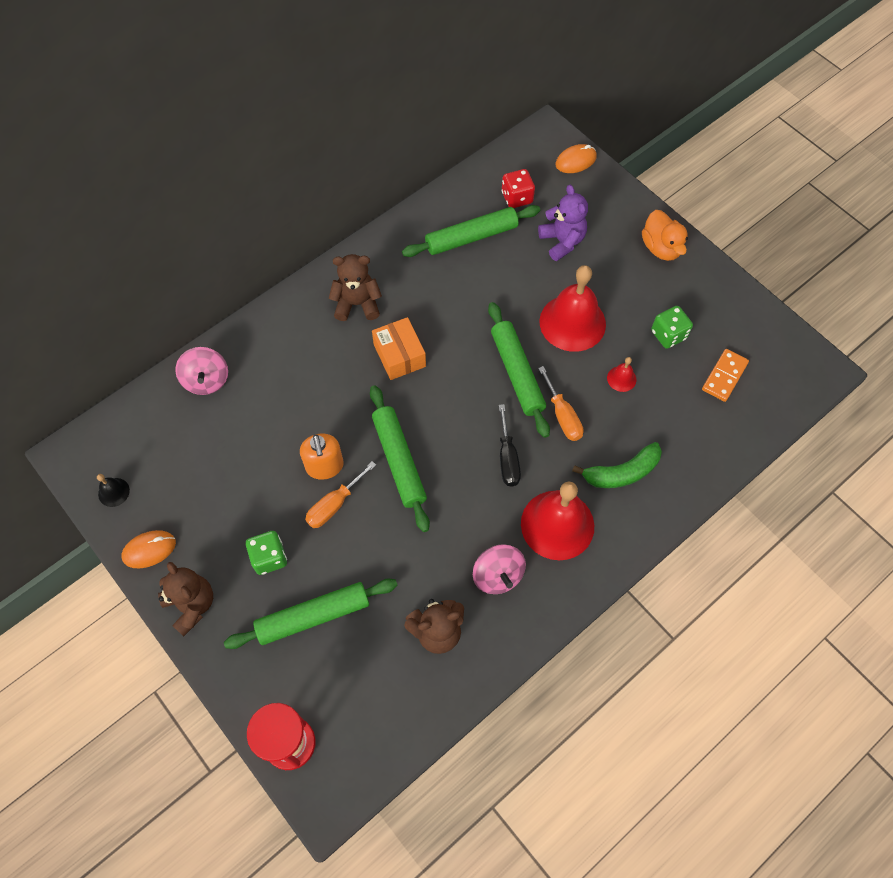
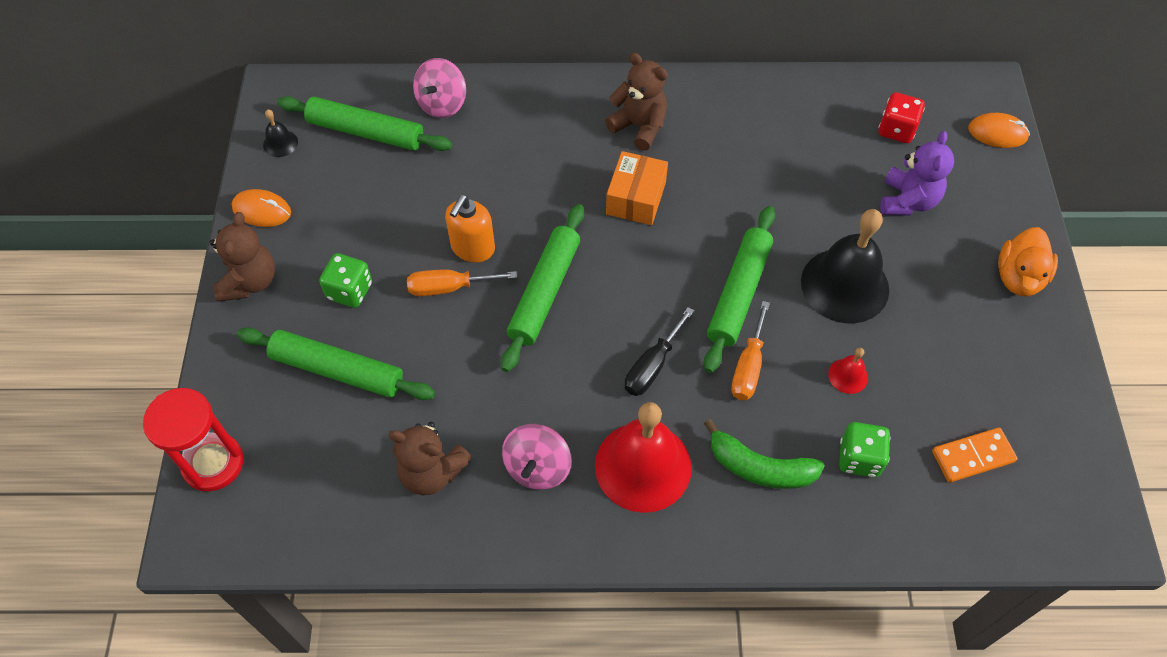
camera: 40 degrees right, 5 degrees down
green rolling pin [402,205,540,257] -> green rolling pin moved to [277,96,452,151]
red bell [539,265,606,352] -> black bell [801,209,889,323]
green dice [651,306,693,349] -> green dice moved to [839,422,890,477]

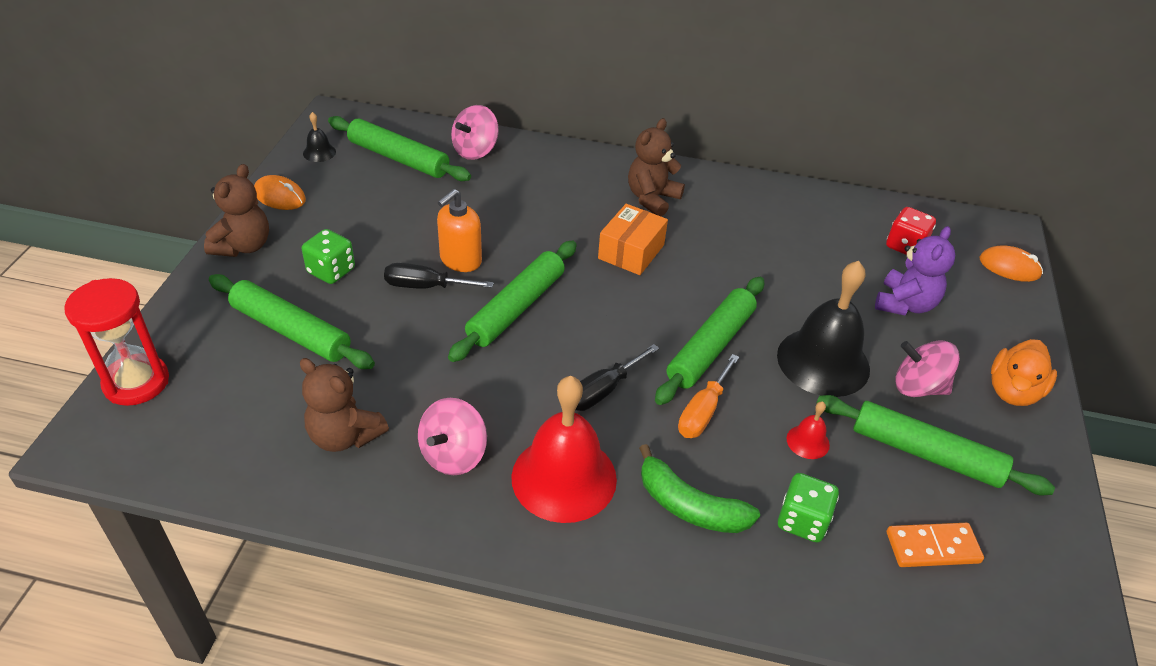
camera: 10 degrees right, 15 degrees down
orange screwdriver [407,270,517,296] -> black screwdriver [384,263,494,289]
brown teddy bear [605,53,668,151] -> brown teddy bear turned 105 degrees counterclockwise [628,118,685,216]
none -> green rolling pin [817,395,1055,495]
none -> pink spinning top [895,340,960,397]

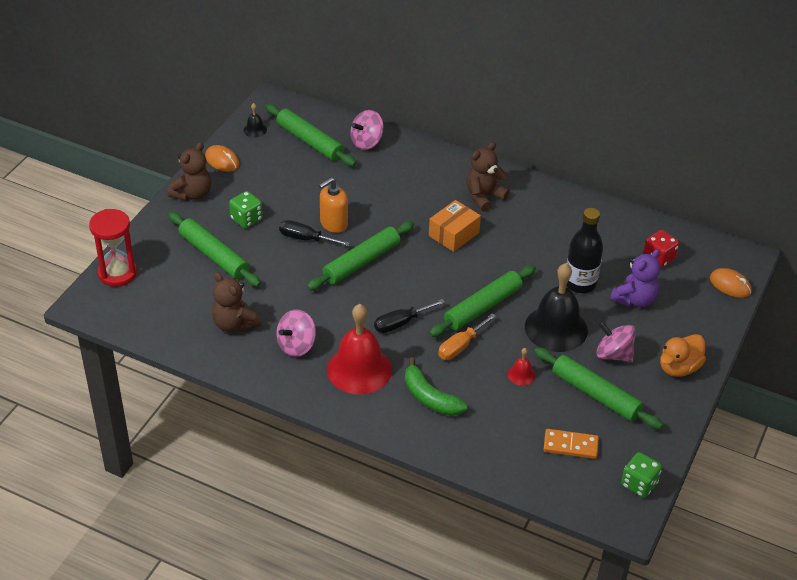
camera: 15 degrees right, 0 degrees up
green dice [778,473,839,542] -> green dice moved to [621,452,662,498]
none -> black bottle [566,208,603,293]

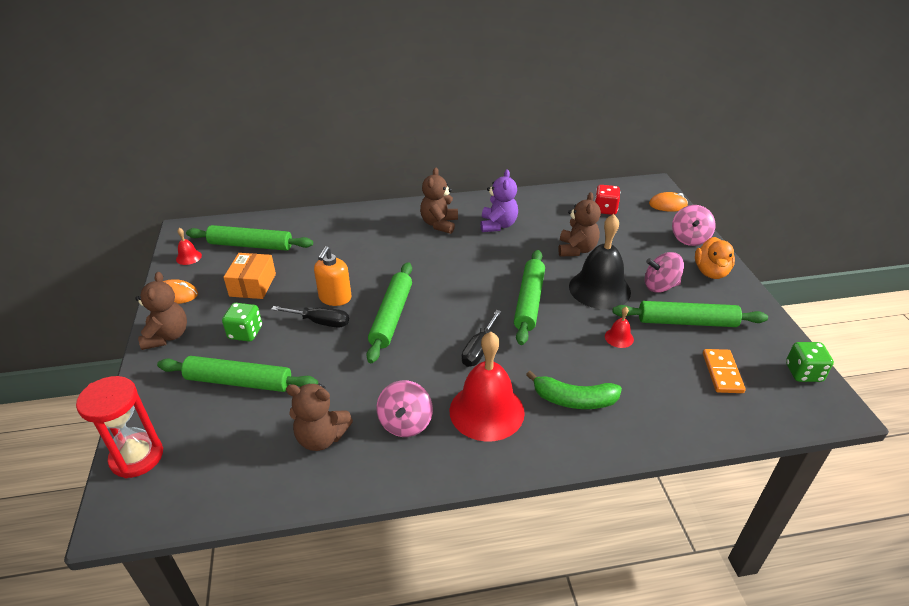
camera: 35 degrees left, 5 degrees down
black bell [243,103,267,138] -> red bell [176,228,202,265]
black screwdriver [279,220,350,246] -> black screwdriver turned 150 degrees counterclockwise [271,306,349,328]
pink spinning top [350,110,384,150] -> pink spinning top moved to [672,205,716,246]
orange box [429,200,481,252] -> orange box moved to [223,253,276,299]
orange screwdriver [438,313,496,360] -> none
orange domino [543,429,599,459] -> orange domino turned 60 degrees counterclockwise [703,349,746,393]
black bottle [566,208,603,293] -> brown teddy bear [558,192,601,256]
purple teddy bear [610,249,661,307] -> purple teddy bear moved to [481,169,518,232]

